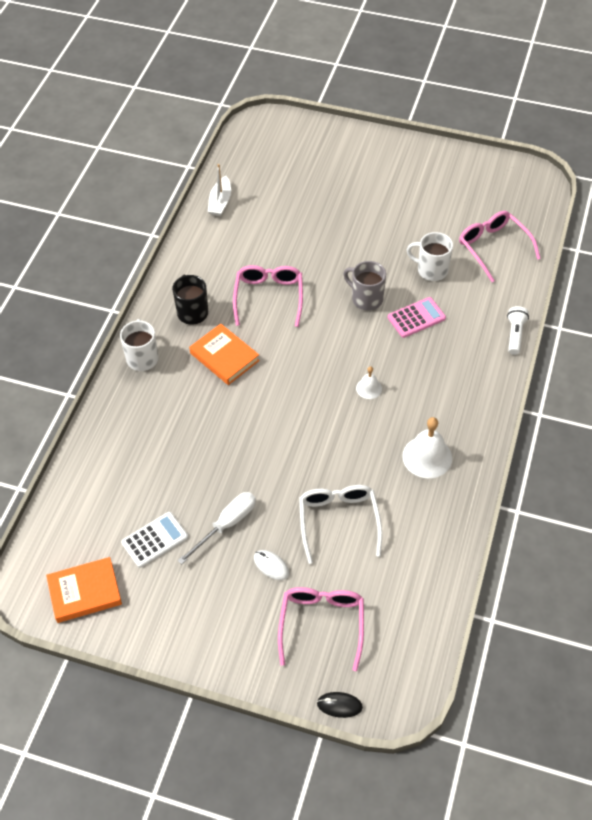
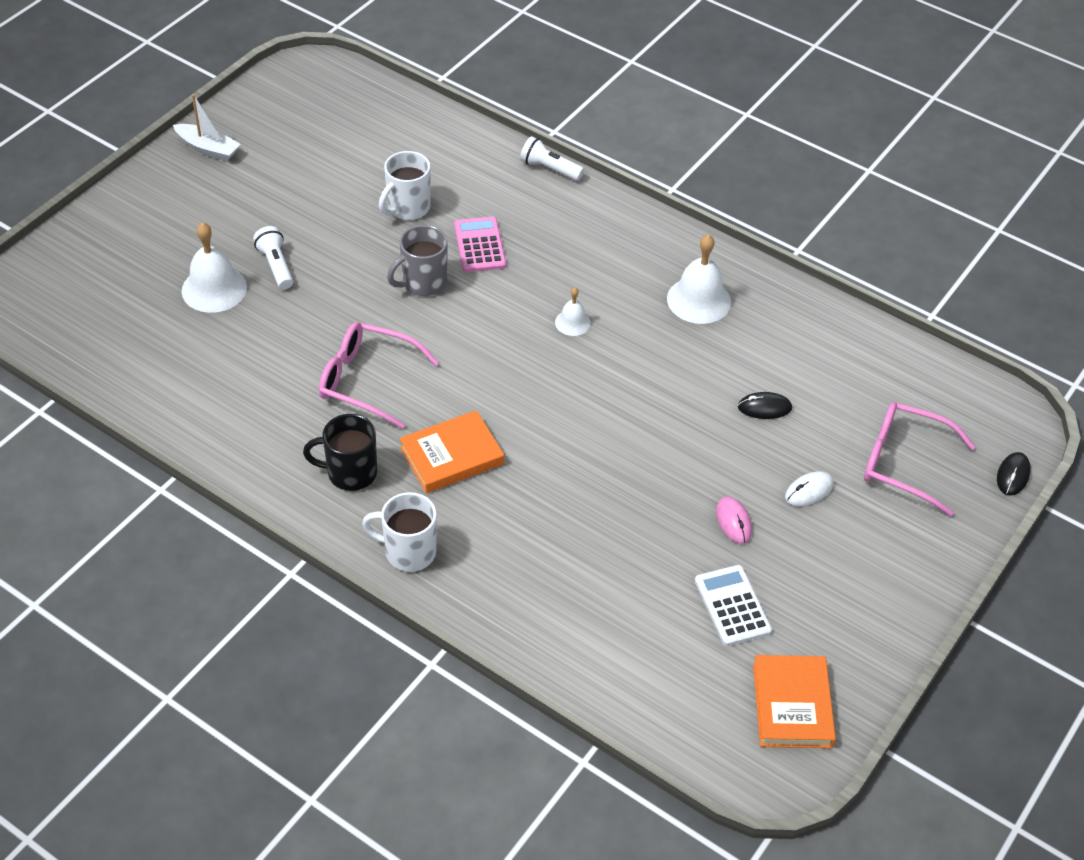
camera: 75 degrees left, 5 degrees down
white screwdriver [178,492,256,564] -> pink mouse [716,497,752,544]
white boat [208,164,231,216] -> white boat moved to [173,94,241,161]
white glasses [299,485,382,564] -> black mouse [738,392,792,419]
pink glasses [459,211,541,282] -> none
none -> white bell [181,222,247,313]
none -> white flashlight [253,226,293,289]

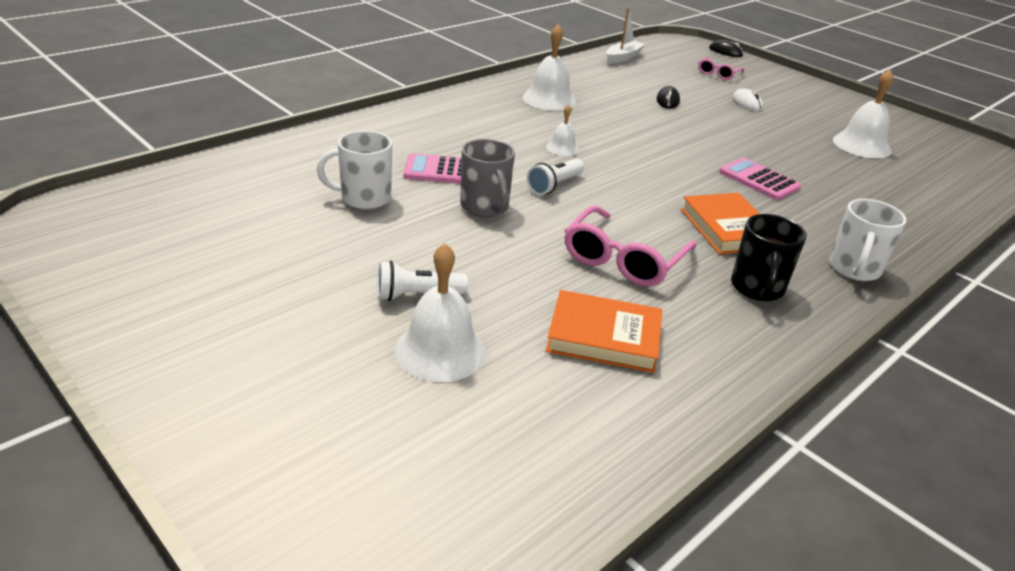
camera: 80 degrees left, 15 degrees down
white boat [173,94,241,161] -> white boat moved to [606,7,645,64]
white mug [379,151,430,220] -> white mug turned 120 degrees clockwise [317,130,392,210]
white flashlight [520,136,584,181] -> white flashlight moved to [527,158,584,195]
white calculator [695,565,772,646] -> white bell [833,70,893,158]
pink mouse [716,497,752,544] -> none
orange book [753,655,836,748] -> orange book moved to [546,290,662,373]
pink glasses [864,402,976,516] -> pink glasses [698,57,744,80], size x0.55
none -> pink calculator [719,158,801,200]

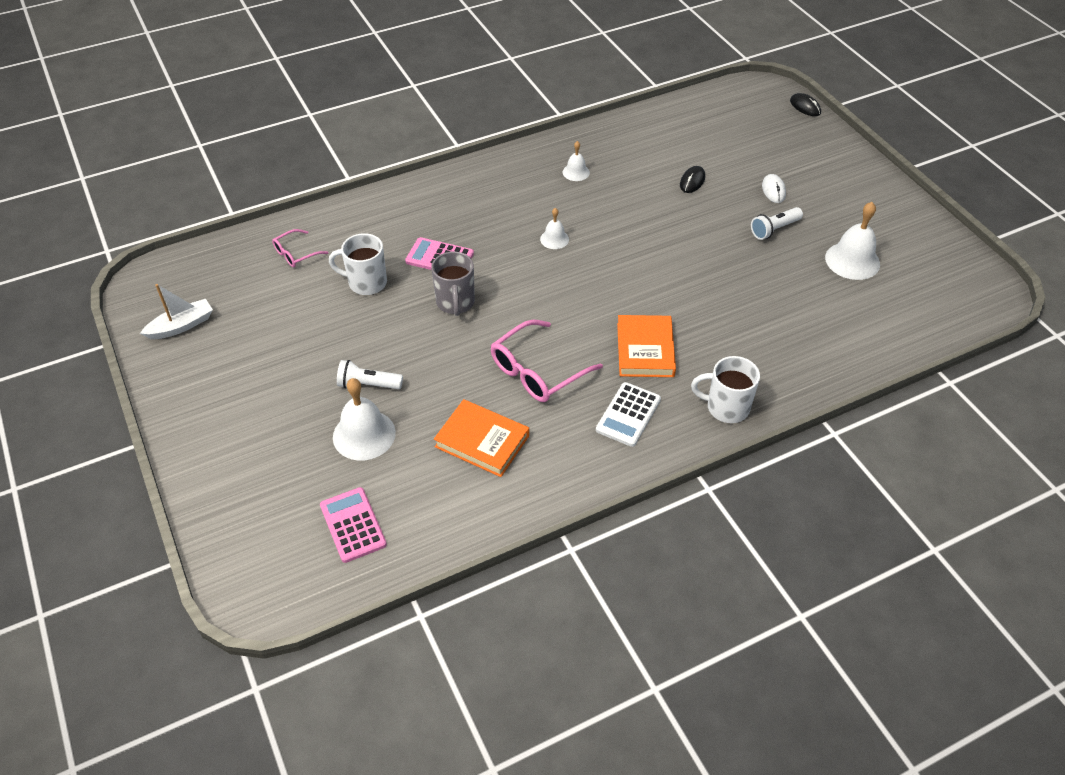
camera: 20 degrees right, 15 degrees up
white bell [523,24,576,111] -> white bell [563,141,590,181], size x0.55
white flashlight [527,158,584,195] -> white flashlight moved to [751,207,803,240]
white boat [606,7,645,64] -> white boat moved to [140,284,213,339]
pink glasses [698,57,744,80] -> pink glasses moved to [272,229,329,267]
pink calculator [719,158,801,200] -> pink calculator moved to [320,487,387,563]
black mug [731,214,806,301] -> white calculator [596,382,661,447]
white mug [829,199,907,281] -> white mug turned 60 degrees clockwise [691,356,760,423]

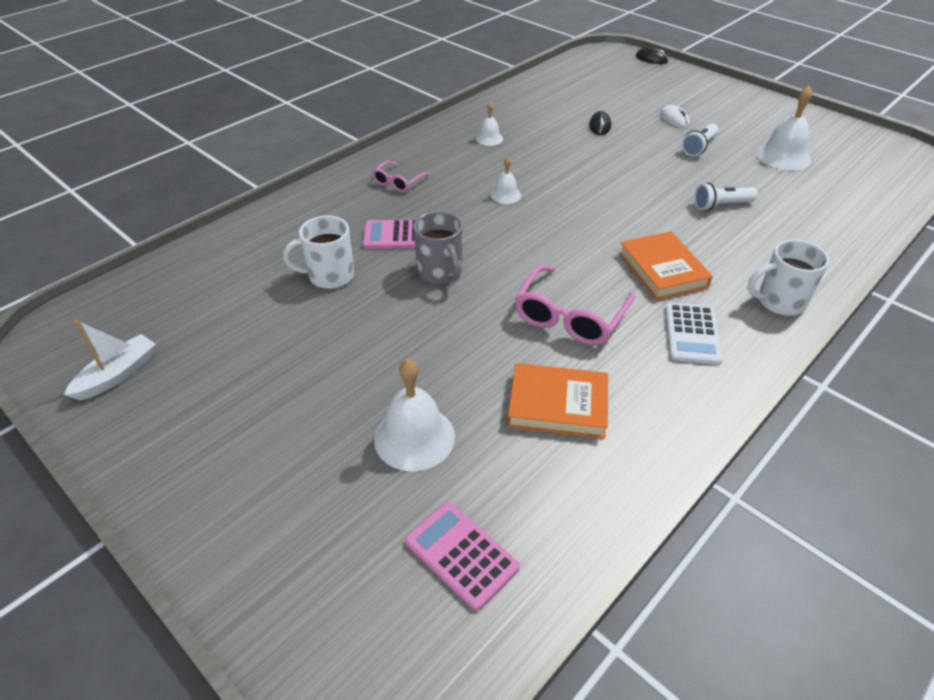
camera: 20 degrees left, 5 degrees down
pink glasses [272,229,329,267] -> pink glasses moved to [372,161,430,192]
white flashlight [337,360,403,389] -> white flashlight moved to [694,183,758,211]

